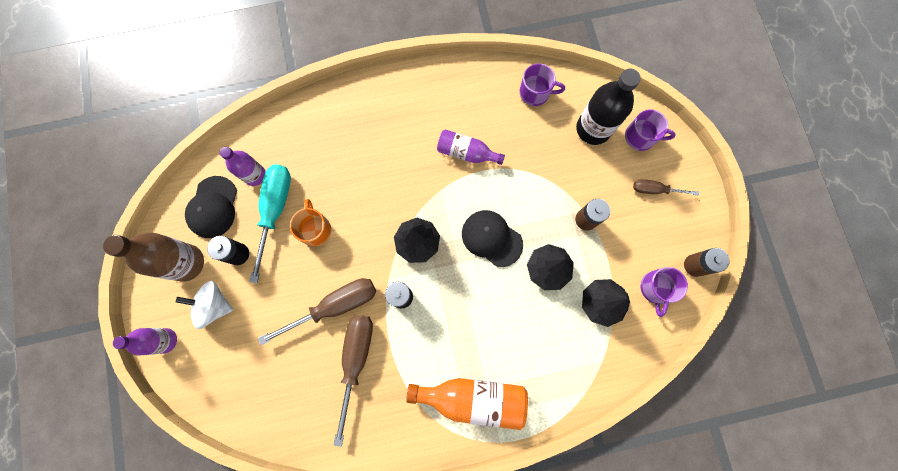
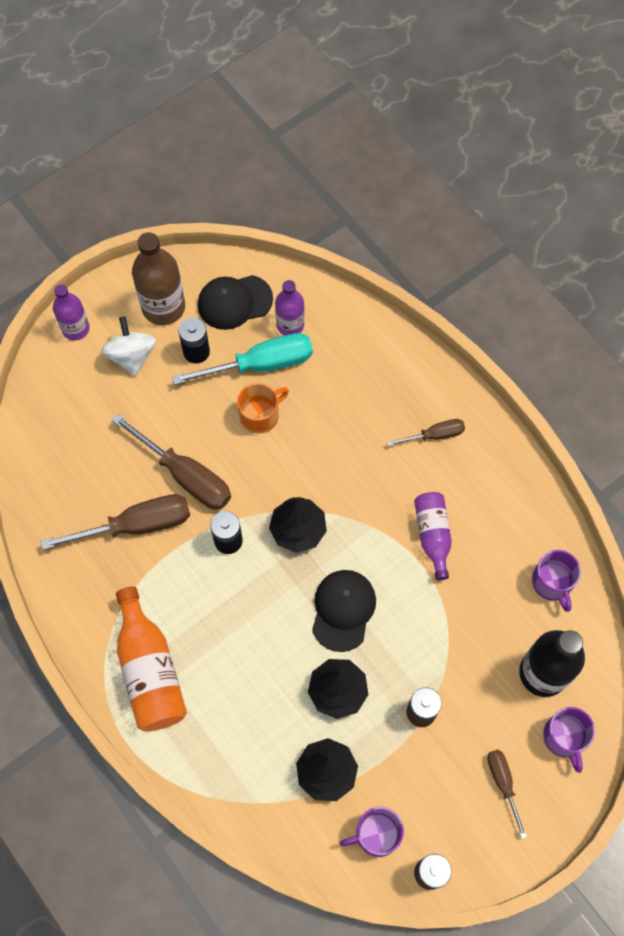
camera: 65 degrees right, 10 degrees down
none -> brown screwdriver [387,419,465,446]

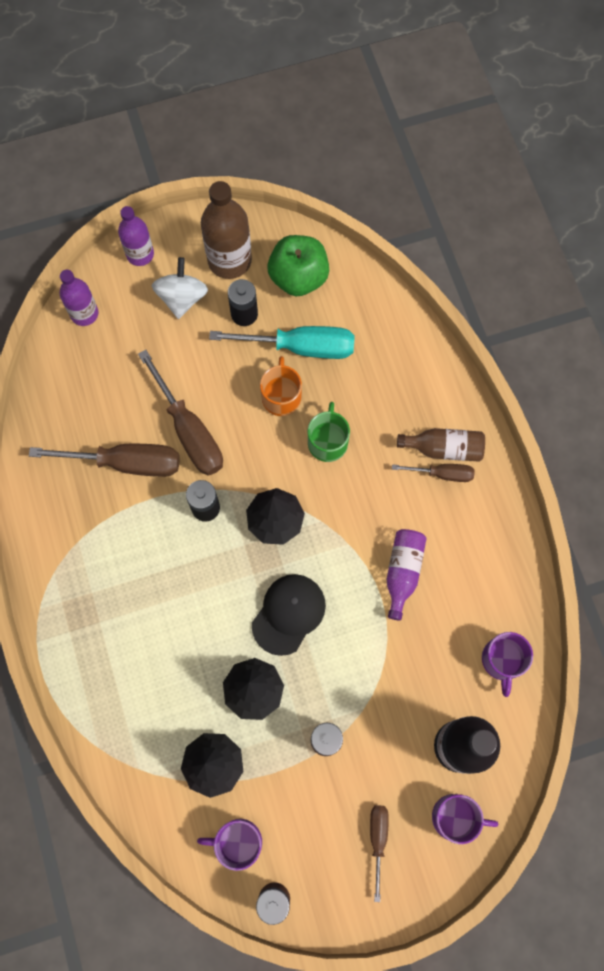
camera: 20 degrees right, 5 degrees up
orange bottle [116,587,187,732] -> none
black cap [198,275,273,330] -> green apple [268,235,329,296]
orange mug [237,383,289,434] -> orange mug turned 75 degrees counterclockwise [260,356,302,416]
purple bottle [275,280,305,335] -> purple bottle moved to [60,270,99,326]
purple mug [543,707,595,773] -> purple mug turned 90 degrees counterclockwise [432,794,498,844]
none -> green mug [308,402,350,462]
none -> brown bottle [397,428,485,462]

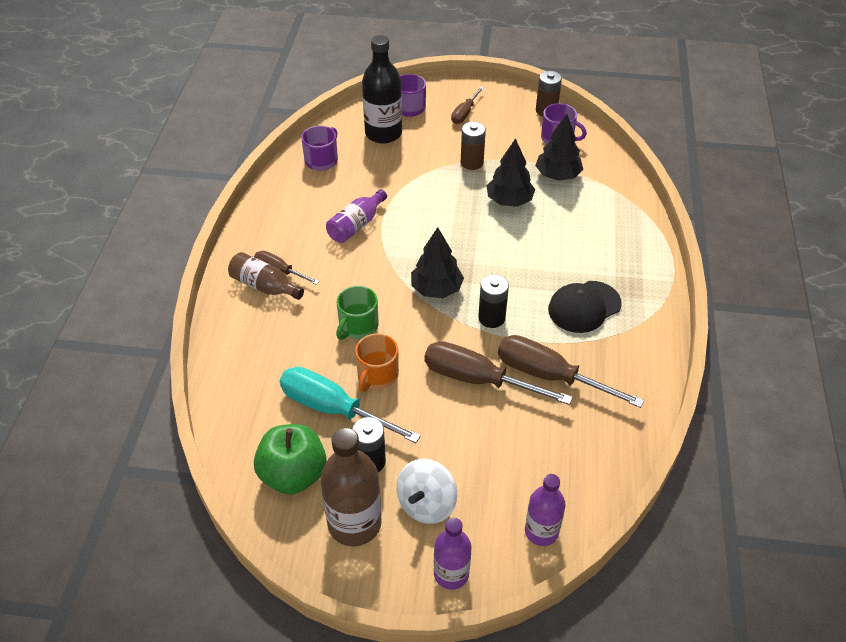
camera: 155 degrees left, 25 degrees down
brown screwdriver [138,350,223,476] -> brown screwdriver turned 60 degrees counterclockwise [425,341,573,405]
black cap [252,574,326,656] -> black cap moved to [548,281,622,333]

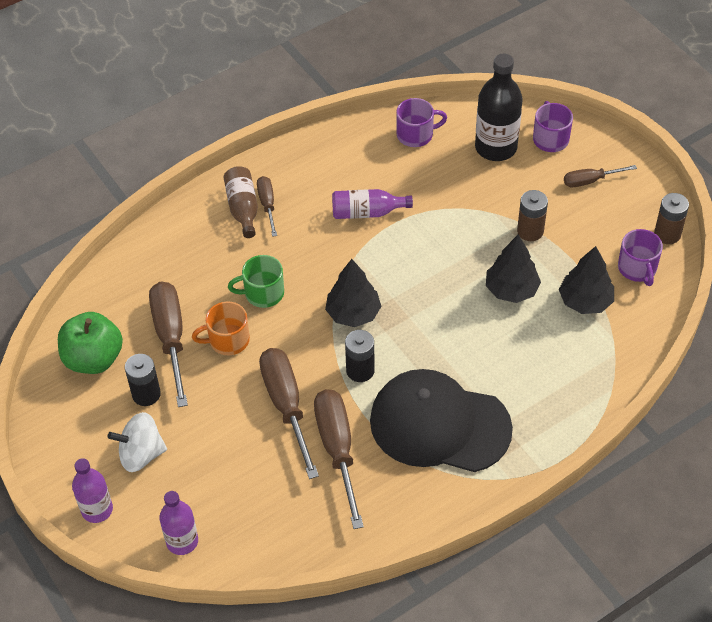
camera: 50 degrees right, 5 degrees up
turquoise screwdriver [280,367,421,443] -> brown screwdriver [149,281,188,407]
brown bottle [320,428,382,546] -> none
black cap [548,281,622,333] -> black cap [370,369,513,472], size x1.70

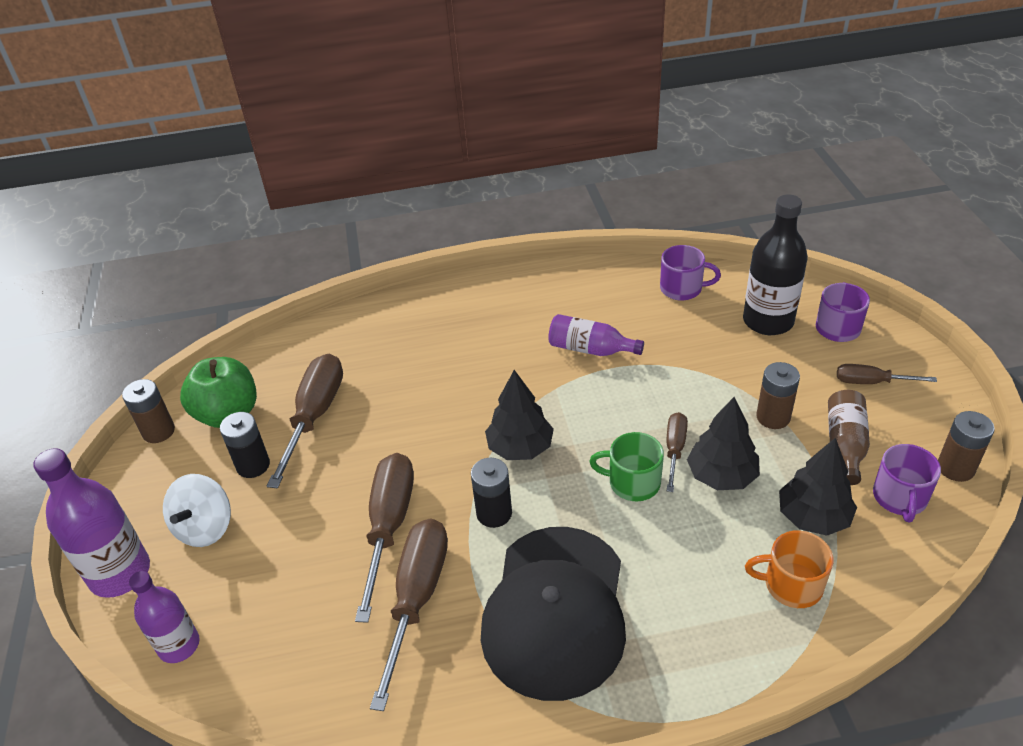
camera: 25 degrees right, 10 degrees down
purple bottle [72,458,113,523] -> purple bottle [33,448,150,598], size x1.58
white spinning top [107,412,167,472] -> white spinning top turned 90 degrees counterclockwise [163,474,231,547]
orange mug [192,302,250,355] -> orange mug moved to [745,530,834,608]
brown bottle [224,166,258,238] -> brown bottle moved to [828,390,870,485]
green mug [228,255,284,308] -> green mug moved to [589,432,664,501]
brown screwdriver [257,176,277,237] -> brown screwdriver moved to [667,412,688,492]
black cap [370,369,513,472] -> black cap turned 120 degrees counterclockwise [481,527,626,701]
none -> brown battery [122,379,175,443]

